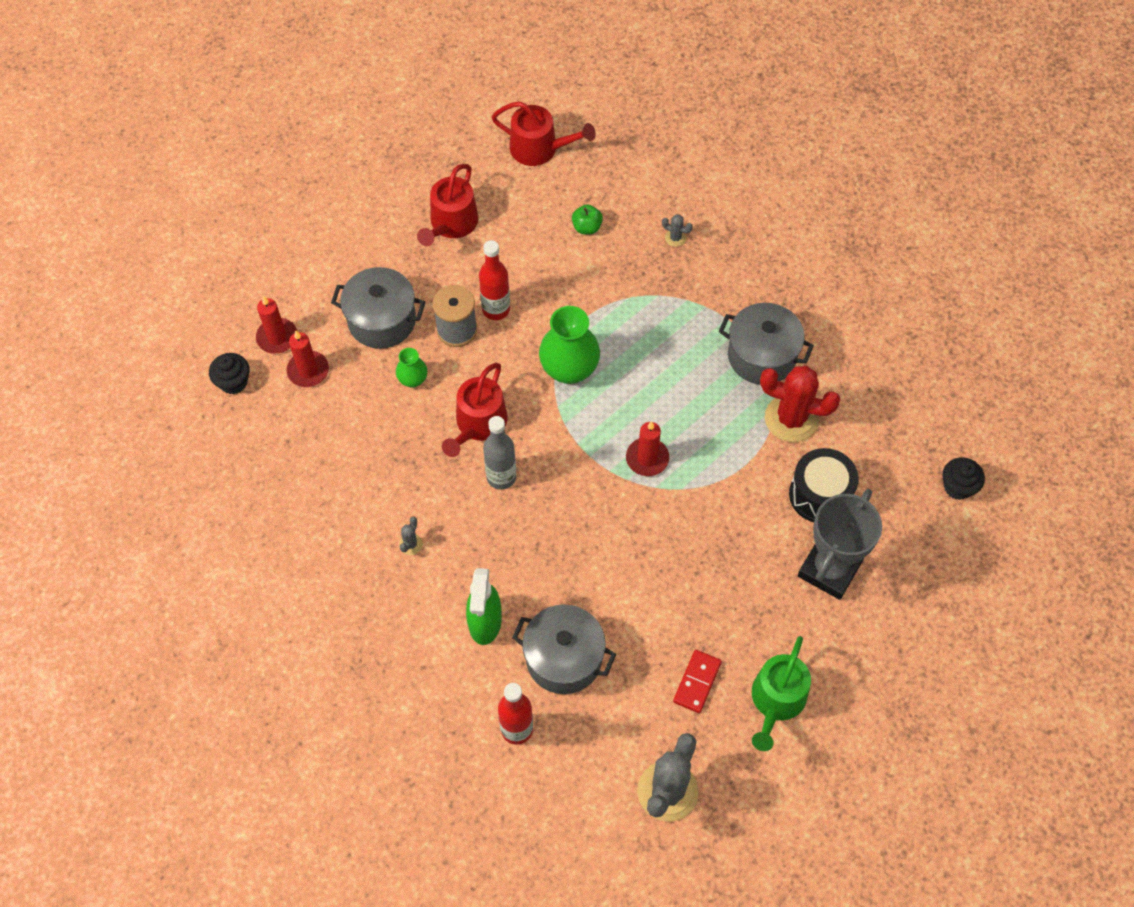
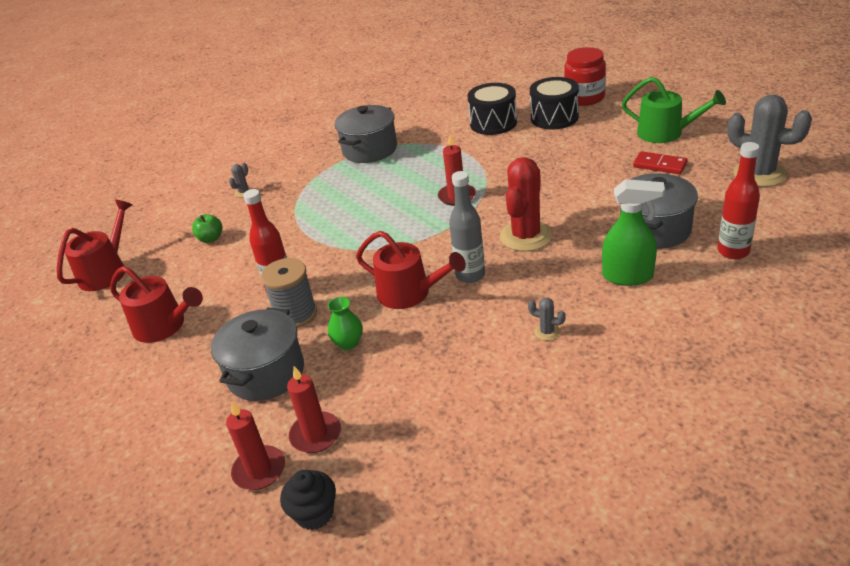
camera: 80 degrees left, 25 degrees down
green vase [539,306,600,384] -> none
red cactus [760,366,840,442] -> red cactus moved to [500,157,553,252]
grey trophy [798,489,882,600] -> black drum [530,77,579,130]
black cupcake [942,457,985,500] -> none
none -> red jar [564,47,606,106]

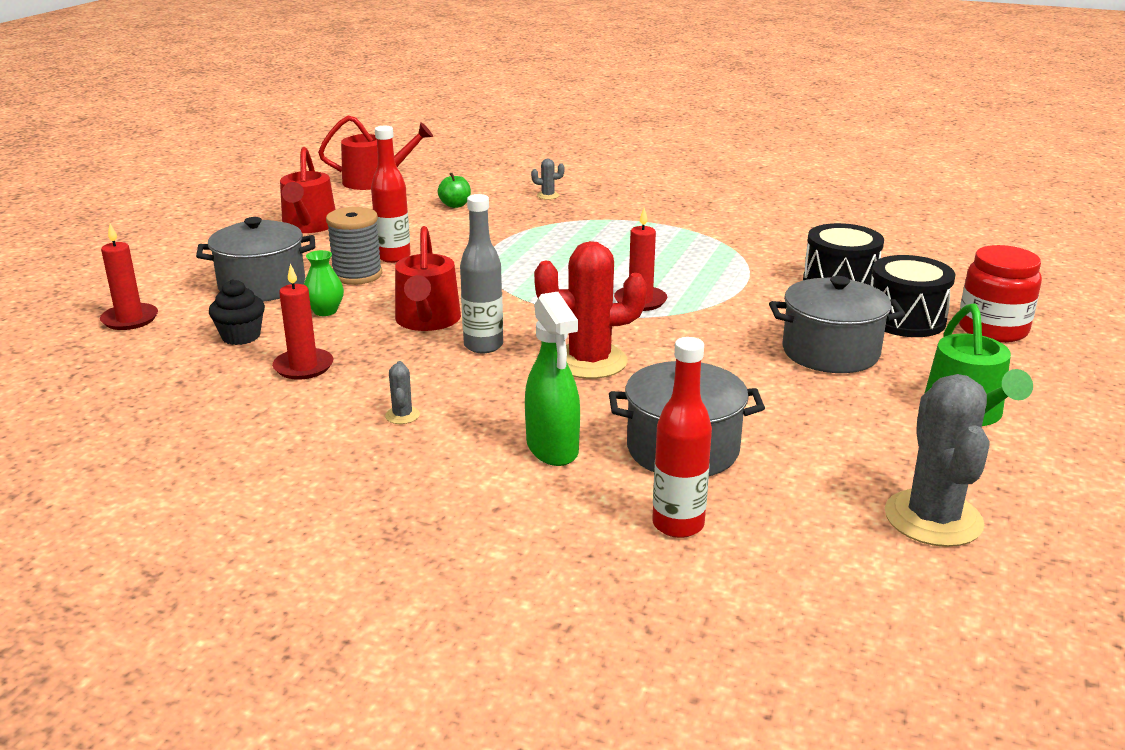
camera: 55 degrees right, 10 degrees down
black cupcake [280,470,336,530] -> black cupcake moved to [209,279,265,345]
red candle [287,366,341,453] -> red candle moved to [272,264,333,380]
grey pot [335,105,397,163] -> grey pot moved to [769,276,905,373]
red domino [633,151,687,174] -> none

